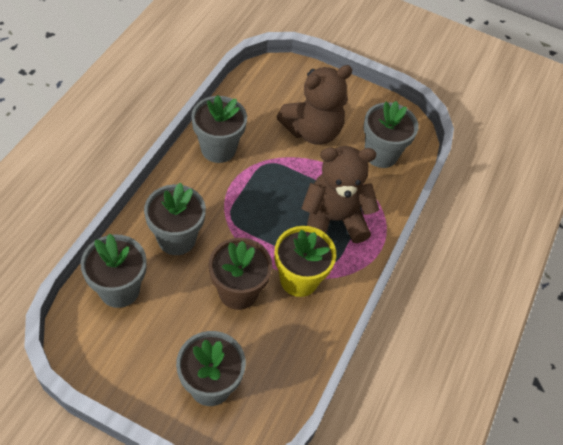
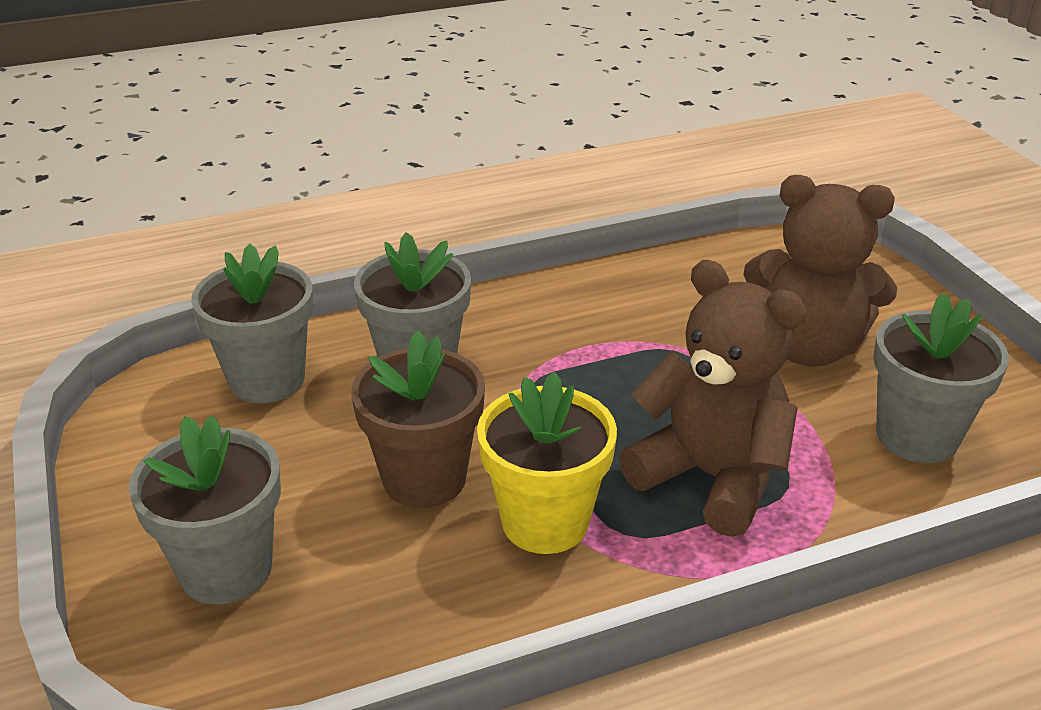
camera: 50 degrees right, 20 degrees down
grey flower pot [191,95,247,163] -> none

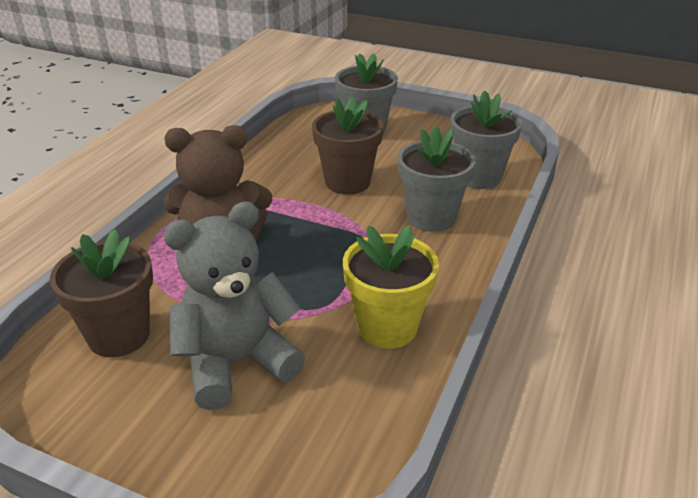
camera: 135 degrees right, 0 degrees up
yellow flower pot [477,371,617,554] -> yellow flower pot moved to [343,225,439,349]
brown teddy bear [743,175,897,366] -> grey teddy bear [163,201,305,410]
grey flower pot [873,293,1009,463] -> brown flower pot [50,229,153,357]

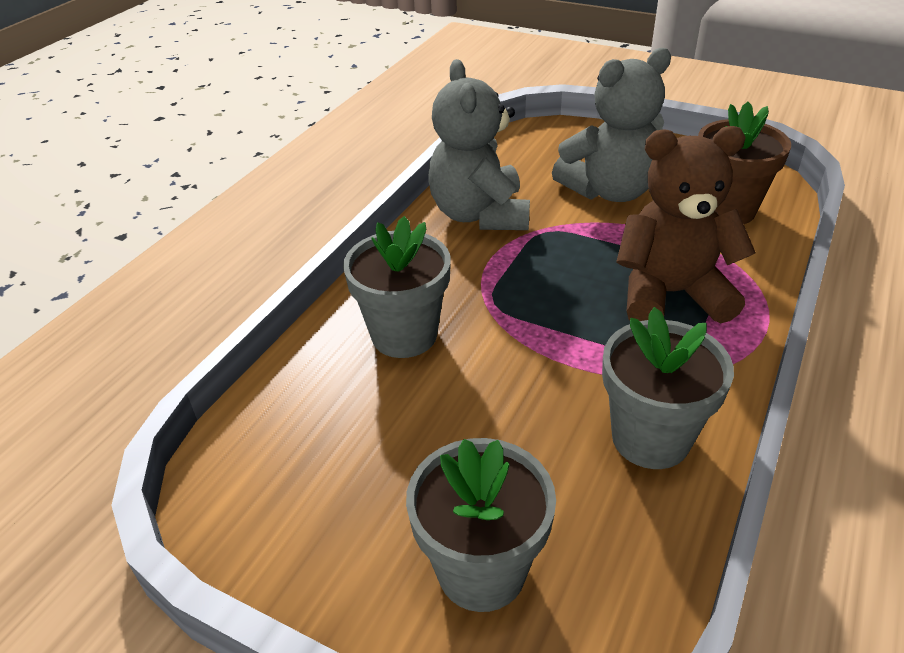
camera: 175 degrees left, 5 degrees up
brown flower pot [312,97,384,194] -> none
yellow flower pot [343,225,439,349] -> grey teddy bear [429,59,530,230]
grey flower pot [450,91,522,189] -> grey flower pot moved to [602,307,734,469]

